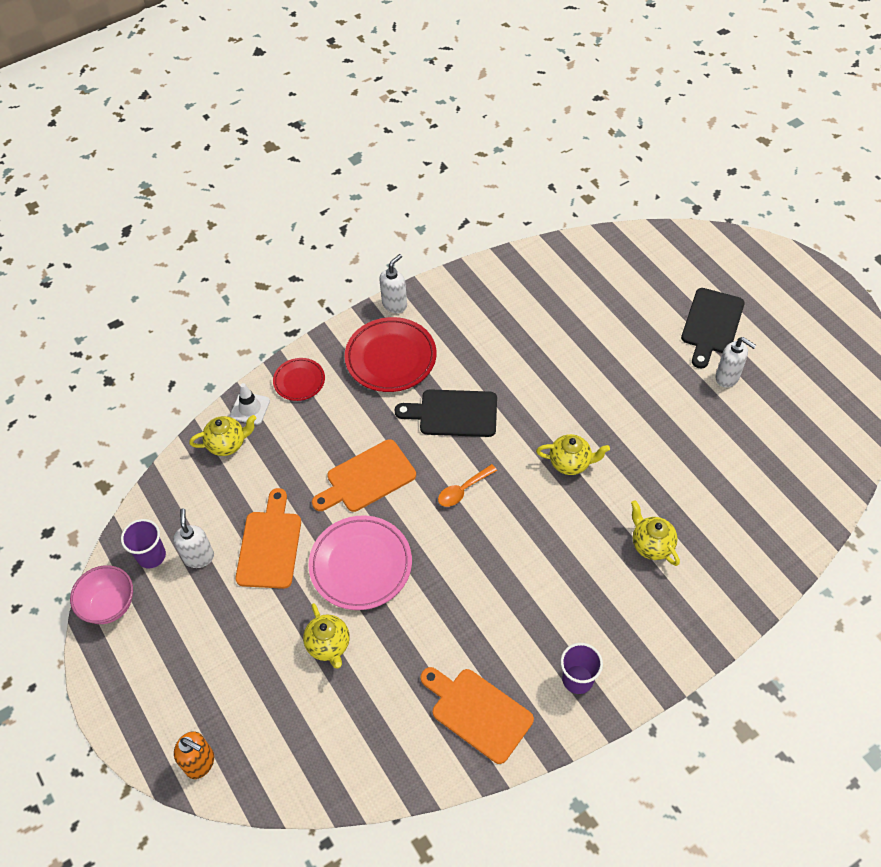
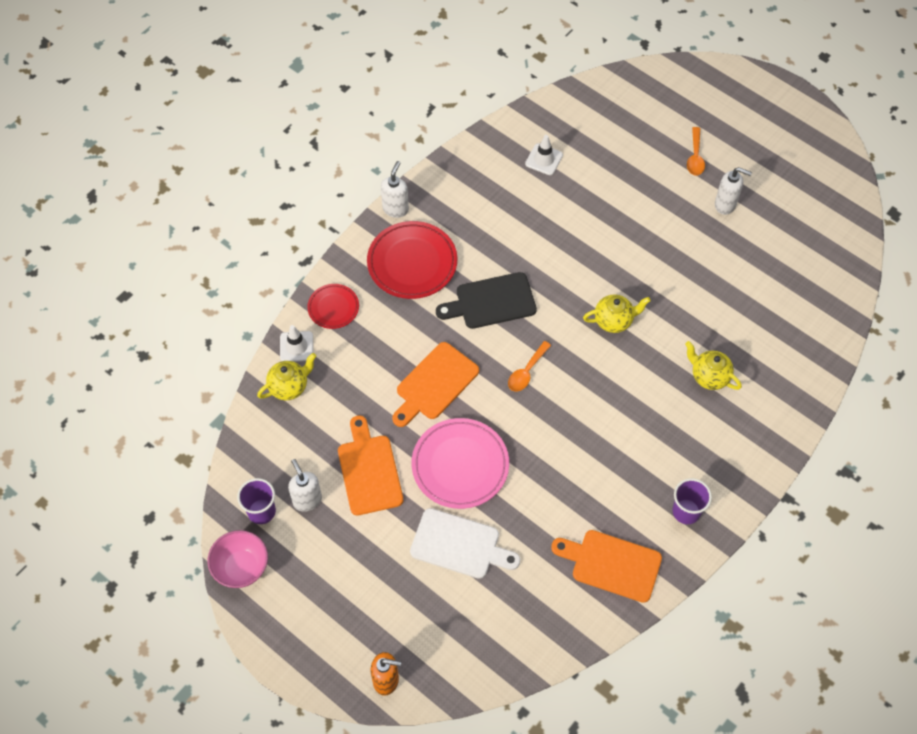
camera: 20 degrees left, 5 degrees up
yellow teapot [303,603,350,669] -> white cutting board [410,508,520,579]
black cutting board [681,288,745,369] -> orange spoon [687,127,705,176]
none -> white traffic cone [525,135,563,175]

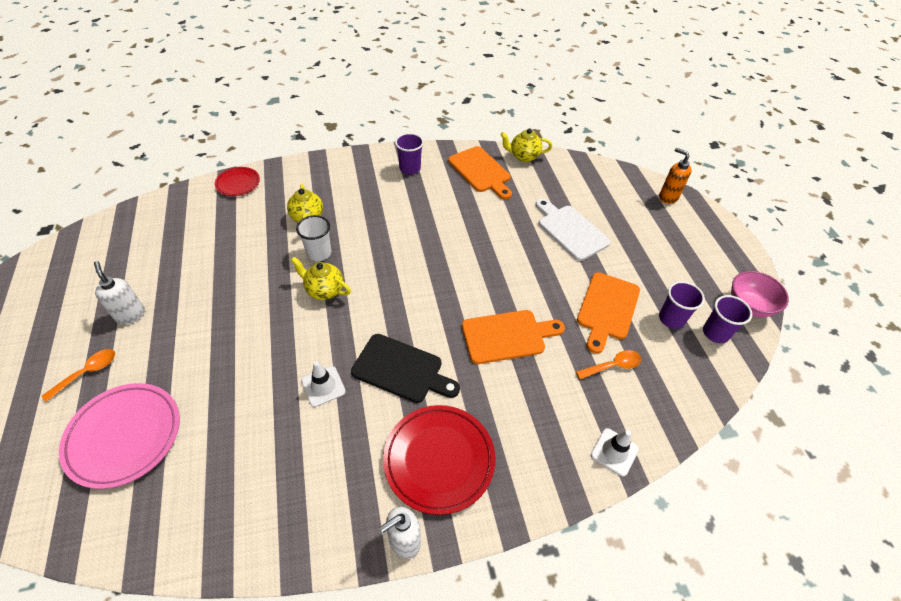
camera: 145 degrees left, 10 degrees down
yellow teapot [257,353,316,400] -> yellow teapot moved to [500,128,552,162]
white soap dispenser [288,459,322,512] -> purple cup [659,281,705,329]
red plate [307,284,359,329] -> red plate moved to [215,167,260,196]
pink plate [412,418,509,509] -> pink plate moved to [59,383,180,489]
orange spoon [508,341,551,392] -> orange spoon moved to [576,350,642,379]
white traffic cone [525,135,563,175] -> white traffic cone moved to [301,361,346,407]
none -> white cup [296,215,331,261]

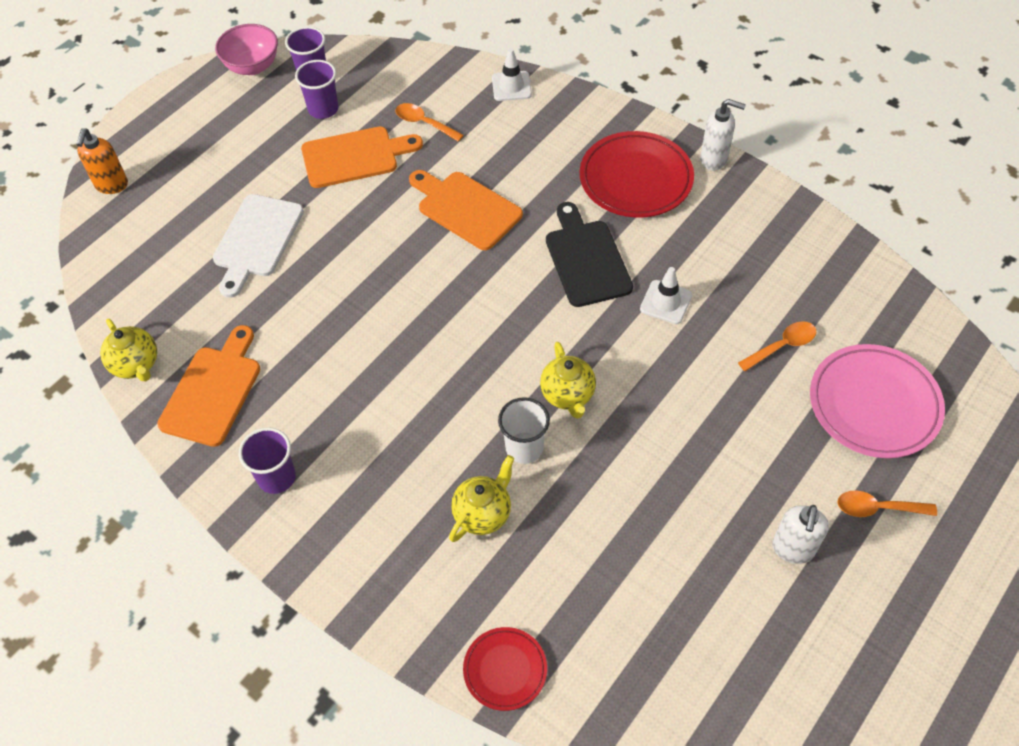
camera: 125 degrees left, 5 degrees up
none -> orange spoon [738,321,816,371]

